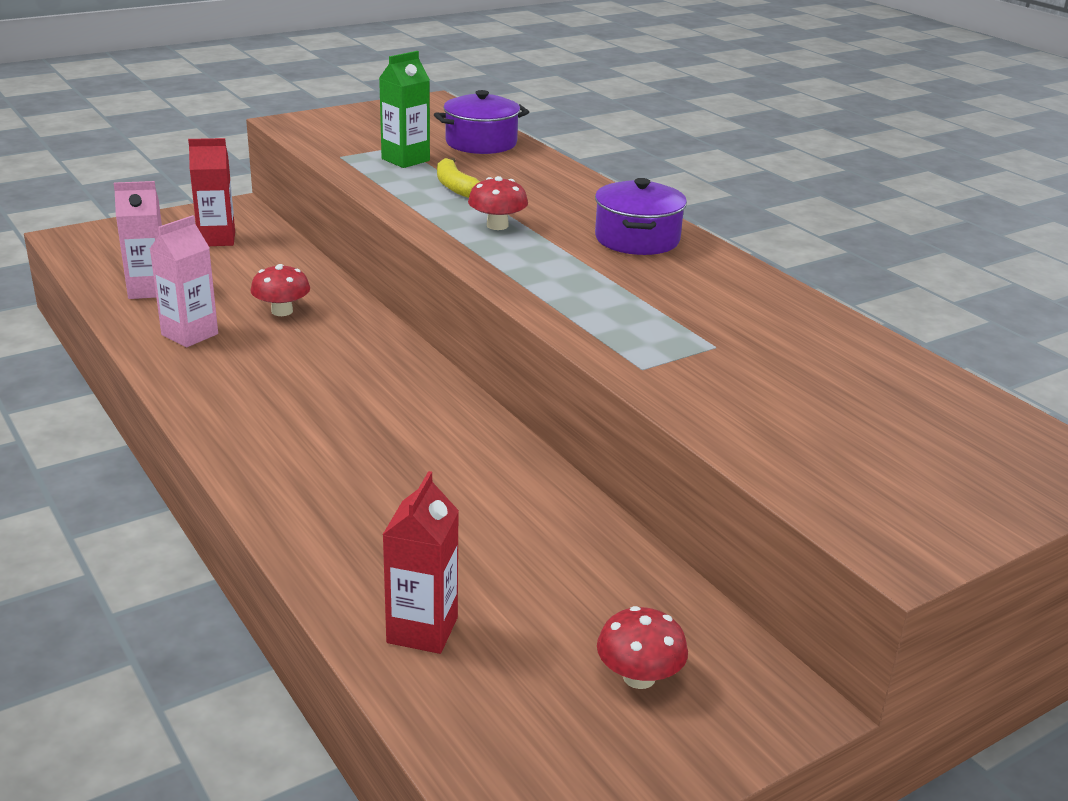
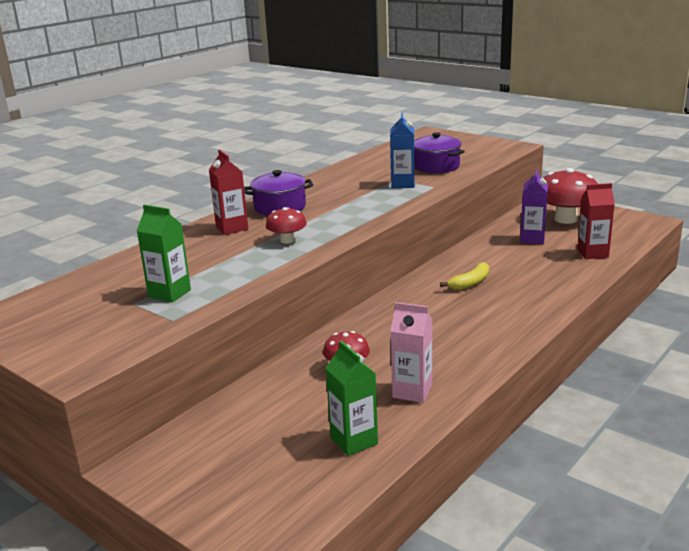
camera: 105 degrees left, 5 degrees down
pink carton [113,181,162,299] -> green carton [326,341,378,456]
red carton [188,138,235,246] -> red carton moved to [209,150,248,235]
purple pot [434,90,529,154] -> purple pot moved to [414,132,465,173]
yellow banana [437,157,480,198] -> yellow banana moved to [440,262,489,290]
red mushroom [597,606,688,689] -> red mushroom [544,168,598,224], size x1.86
none -> blue carton [390,113,415,188]
none -> purple carton [520,169,548,244]

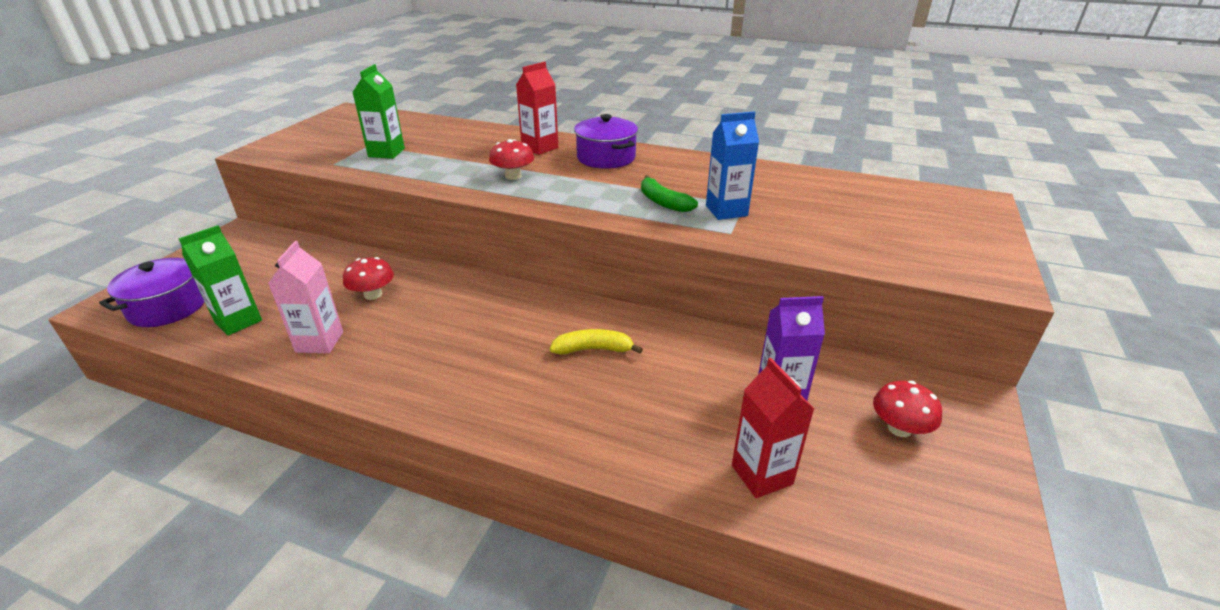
camera: 70 degrees right, 10 degrees up
purple pot [414,132,465,173] -> purple pot moved to [99,258,205,327]
yellow banana [440,262,489,290] -> yellow banana turned 150 degrees clockwise [550,329,643,354]
red mushroom [544,168,598,224] -> red mushroom [873,381,942,437], size x0.54
none -> green banana [641,175,698,212]

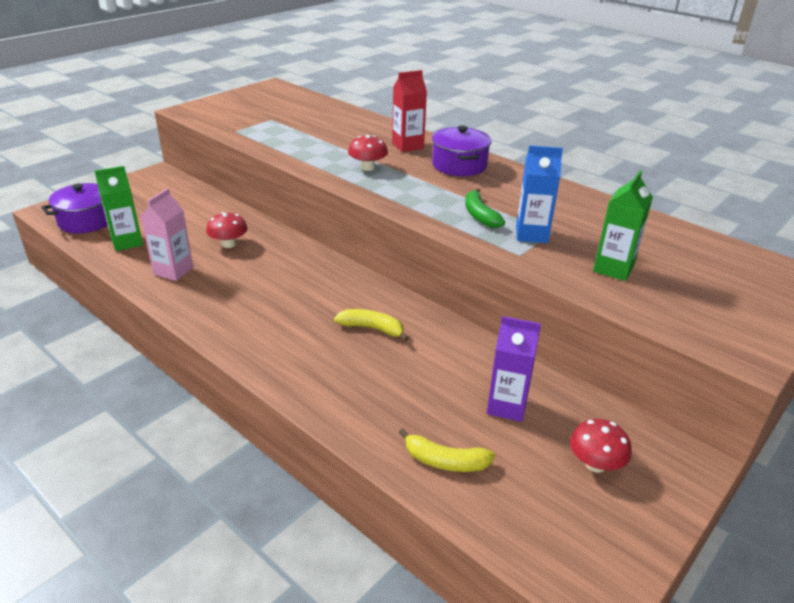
camera: 20 degrees right, 0 degrees up
green carton [352,64,405,159] -> green carton moved to [593,171,653,281]
red carton [732,358,814,498] -> yellow banana [399,428,495,472]

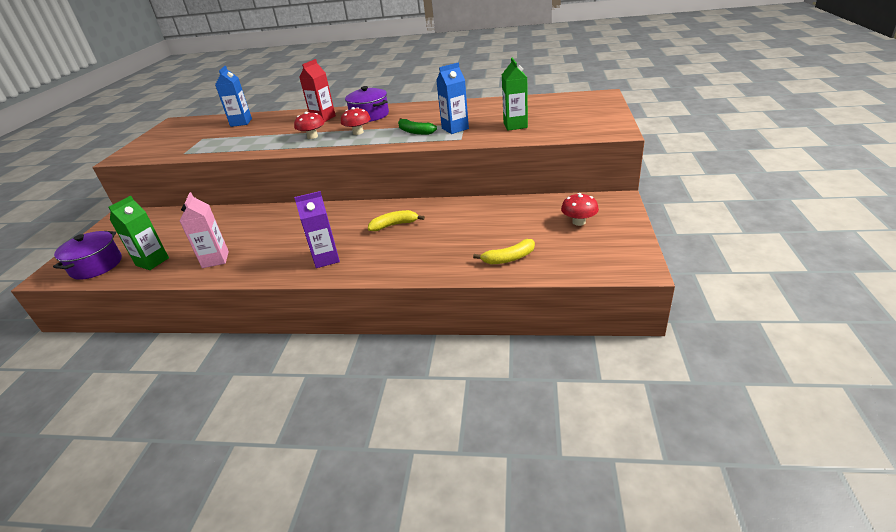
camera: 30 degrees left, 0 degrees up
red mushroom [206,212,248,248] -> red mushroom moved to [341,107,371,135]
purple carton [487,316,541,422] -> purple carton moved to [294,191,340,268]
none -> blue carton [215,66,252,127]

